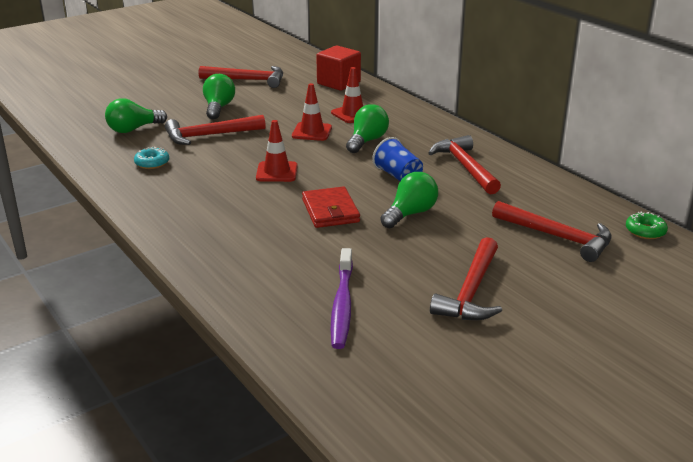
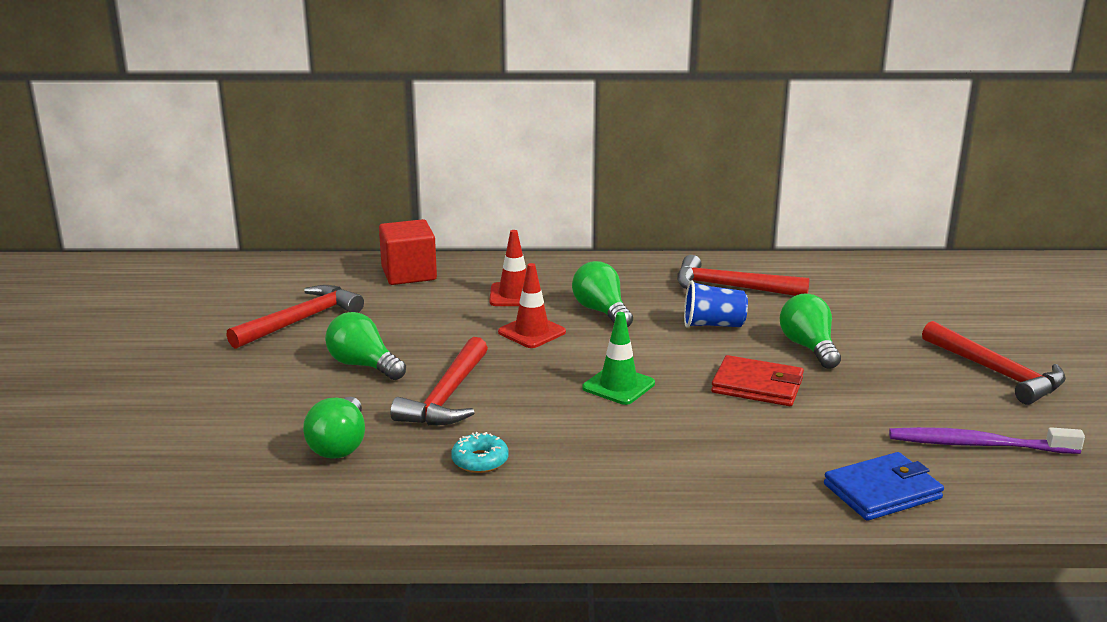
camera: 55 degrees left, 5 degrees down
red traffic cone [256,120,297,182] -> green traffic cone [582,312,655,405]
purple toothbrush [331,248,353,349] -> purple toothbrush turned 150 degrees clockwise [889,427,1085,454]
red hammer [492,201,612,262] -> none
green donut [626,211,668,239] -> none
none -> blue wallet [824,452,944,521]

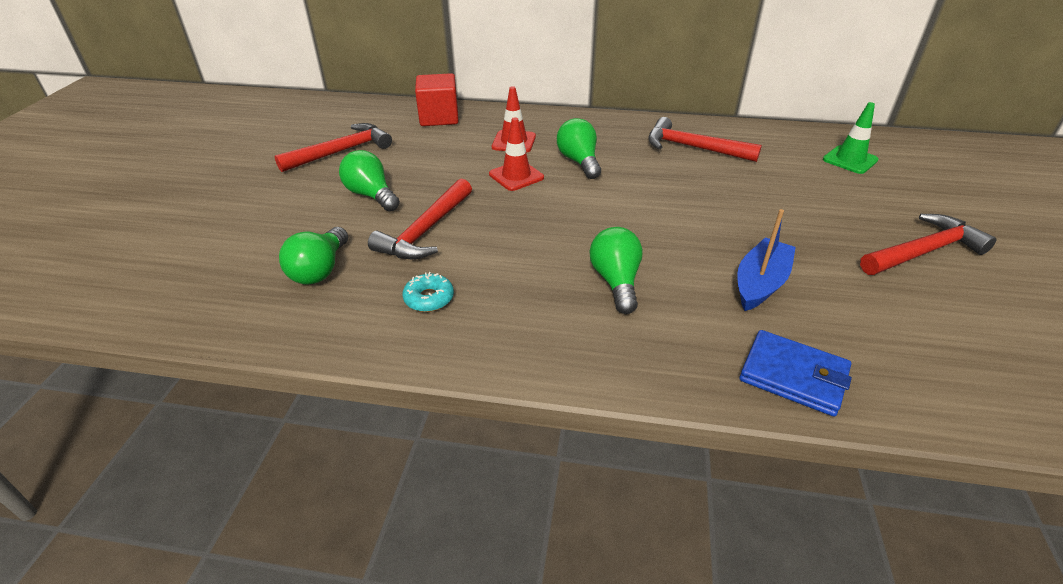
camera: 10 degrees right, 15 degrees up
green traffic cone [582,312,655,405] -> green traffic cone moved to [823,102,879,174]
blue cup [684,281,748,328] -> none
red wallet [711,355,804,406] -> none
green light bulb [780,294,841,369] -> green light bulb moved to [590,227,643,314]
blue wallet [824,452,944,521] -> blue wallet turned 45 degrees clockwise [739,330,852,417]
purple toothbrush [889,427,1085,454] -> none
red hammer [922,321,1066,405] -> red hammer turned 90 degrees counterclockwise [860,214,996,275]
none -> blue boat [737,209,796,311]

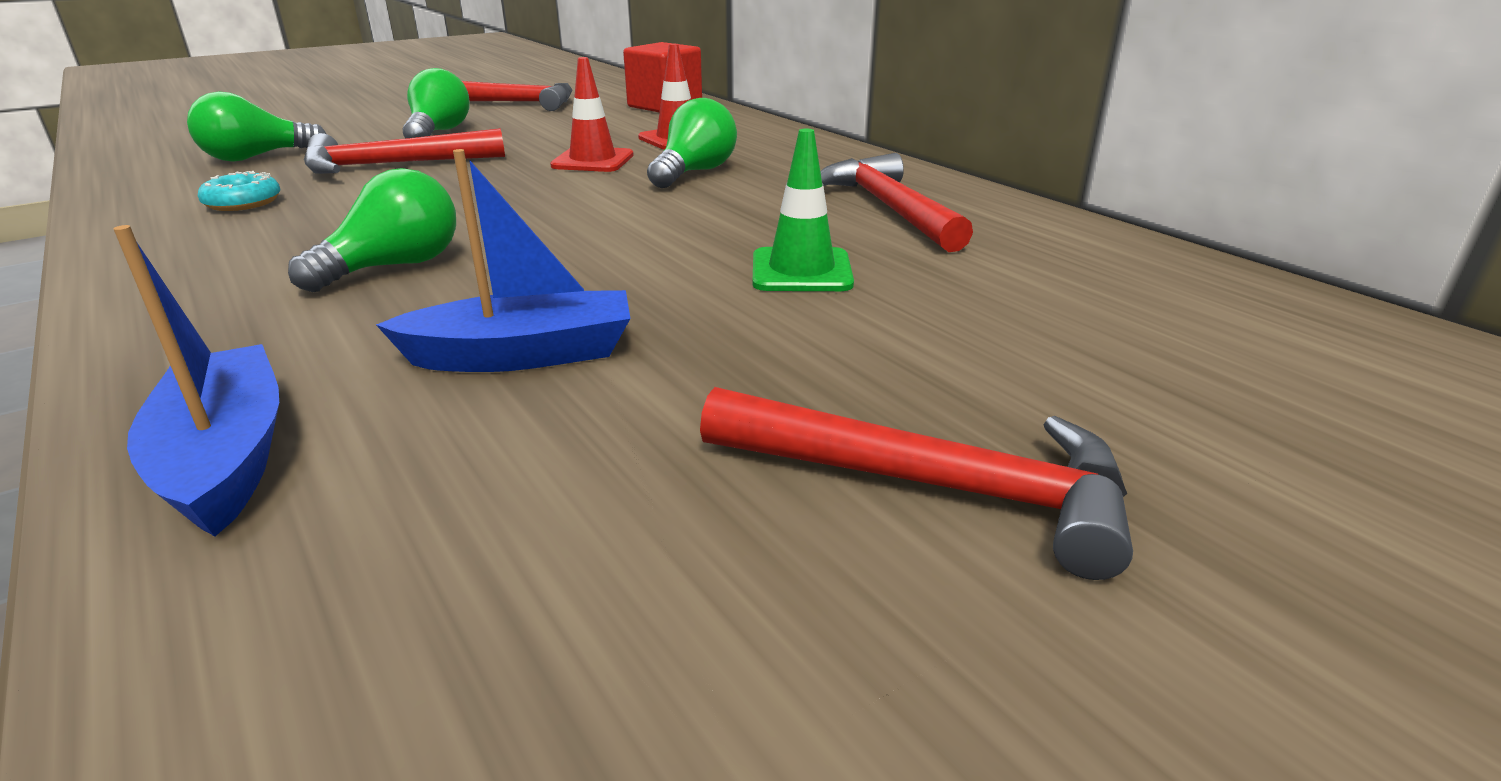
camera: 45 degrees right, 10 degrees down
blue wallet [739,330,852,417] -> blue boat [113,225,279,537]
green traffic cone [823,102,879,174] -> green traffic cone moved to [753,129,854,291]

